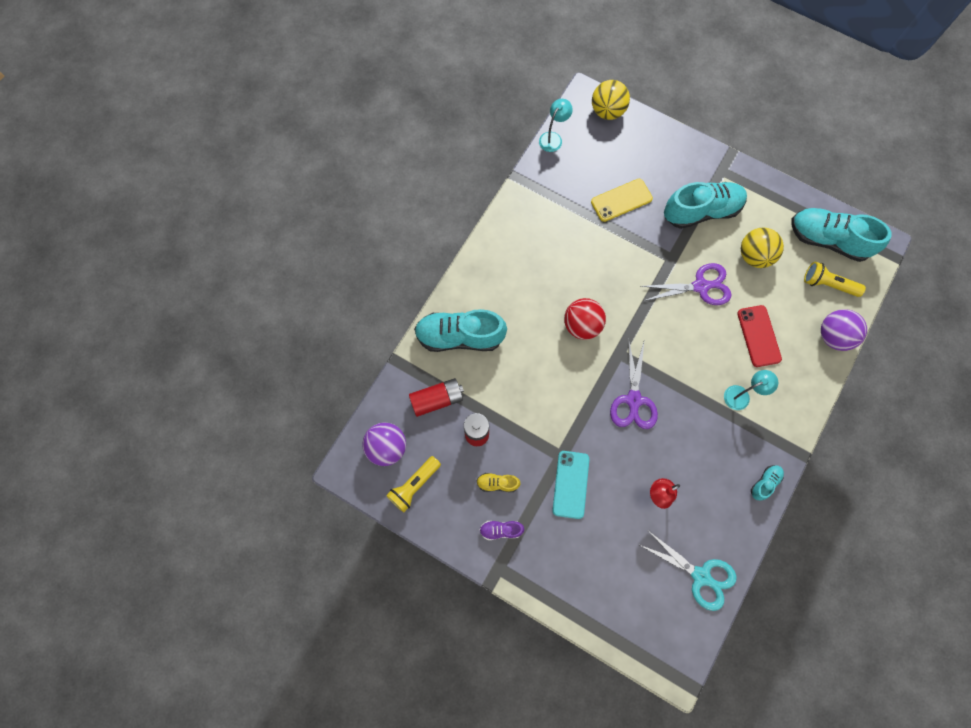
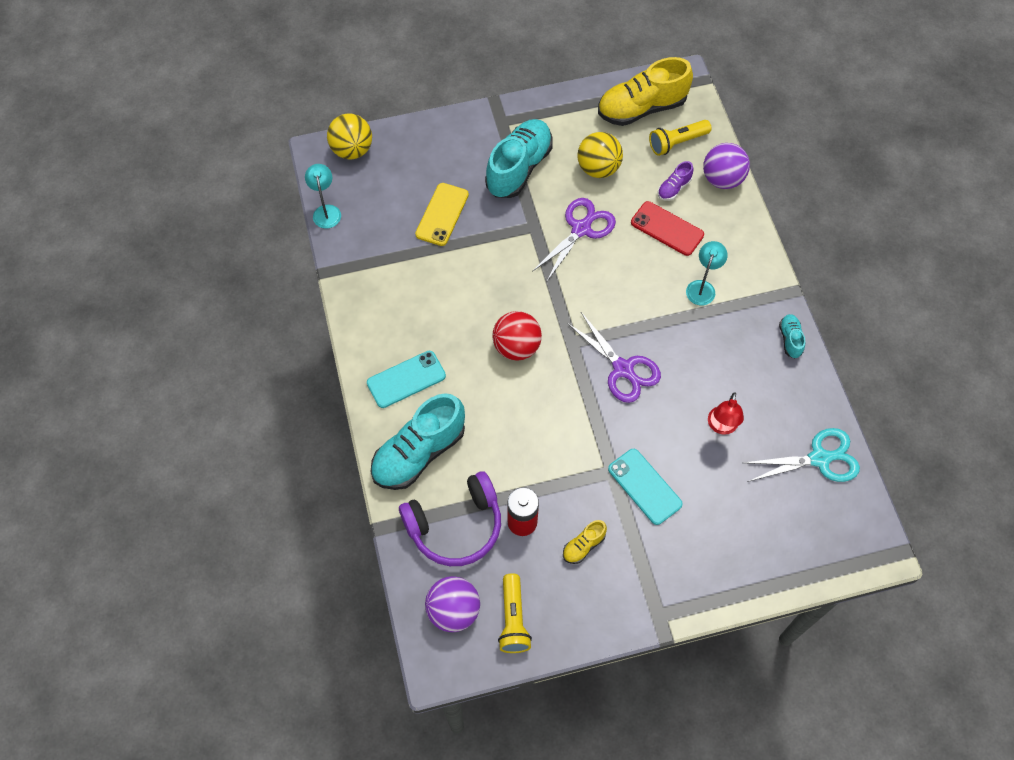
camera: 45 degrees left, 10 degrees down
red battery [409,378,464,417] -> purple headphones [399,471,501,566]
purple shoe [480,521,524,540] -> purple shoe moved to [658,161,693,201]
turquoise shoe [792,208,892,262] -> yellow shoe [598,57,693,126]
none -> turquoise phone [367,351,446,408]

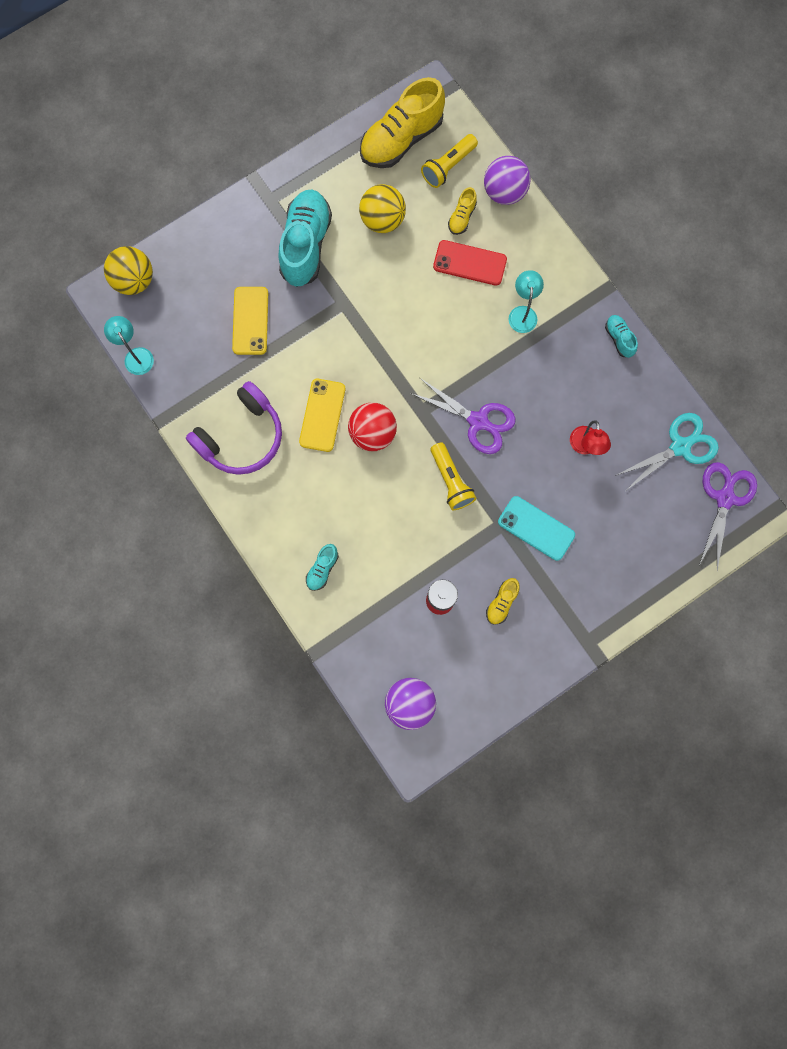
camera: 20 degrees left, 15 degrees up
turquoise phone [367,351,446,408] -> none
turquoise shoe [371,393,465,490] -> turquoise shoe [306,544,339,591], size x0.45
purple headphones [399,471,501,566] -> purple headphones moved to [186,381,282,475]
yellow flashlight [498,573,532,653] -> yellow flashlight moved to [431,442,476,510]
purple scissors [532,198,616,281] -> purple scissors moved to [699,462,757,571]
purple shoe [658,161,693,201] -> yellow shoe [448,187,477,235]
none -> yellow phone [299,379,345,452]

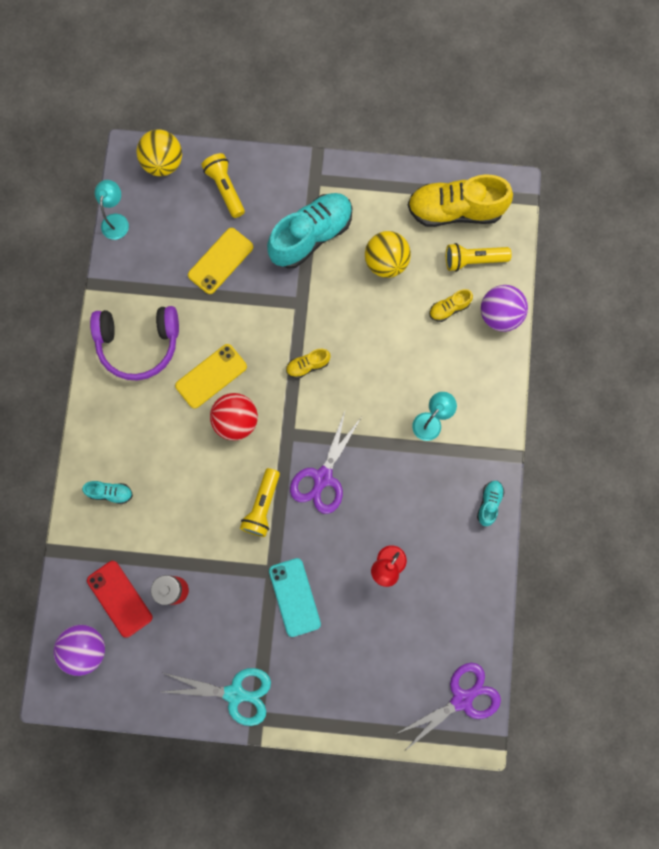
camera: 40 degrees right, 0 degrees up
turquoise shoe [306,544,339,591] -> turquoise shoe turned 150 degrees counterclockwise [82,481,133,504]
purple scissors [410,378,516,454] -> purple scissors turned 45 degrees clockwise [290,412,361,514]
red phone [433,240,507,286] -> red phone moved to [87,561,152,638]
yellow shoe [486,578,520,625] -> yellow shoe moved to [286,349,331,379]
turquoise scissors [615,413,719,490] -> turquoise scissors moved to [162,668,271,726]
none -> yellow flashlight [201,153,245,218]

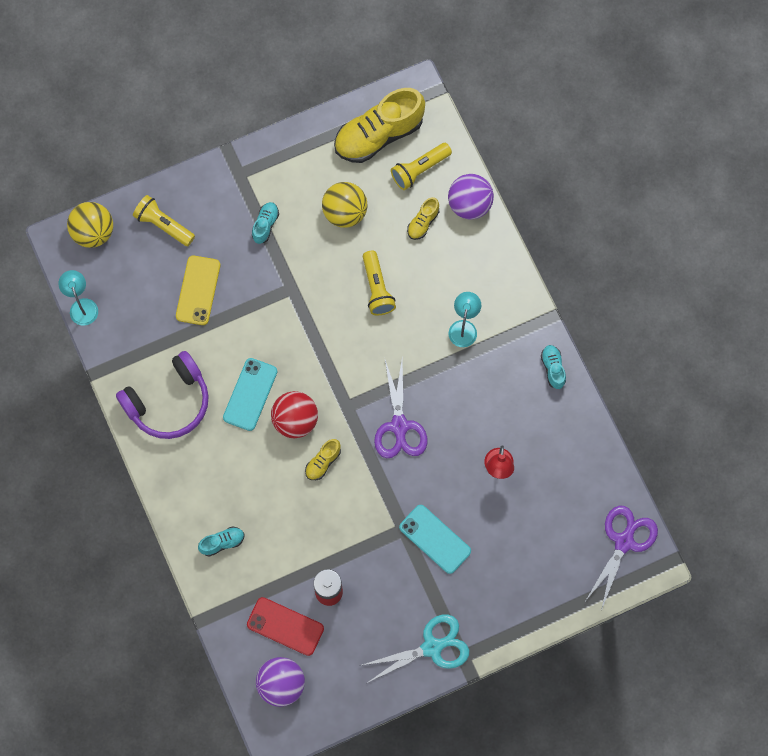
camera: 30 degrees left, 5 degrees down
yellow phone [175,344,247,409] -> turquoise phone [223,358,277,431]
yellow flashlight [240,468,280,537] -> yellow flashlight moved to [363,251,396,315]
turquoise shoe [267,193,352,269] -> turquoise shoe [252,202,279,244], size x0.45
yellow shoe [286,349,331,379] -> yellow shoe moved to [305,439,341,480]

